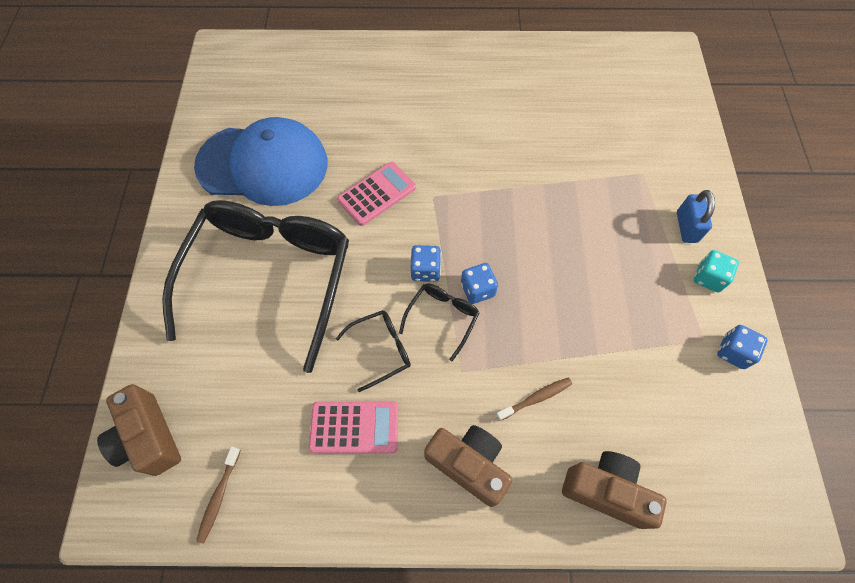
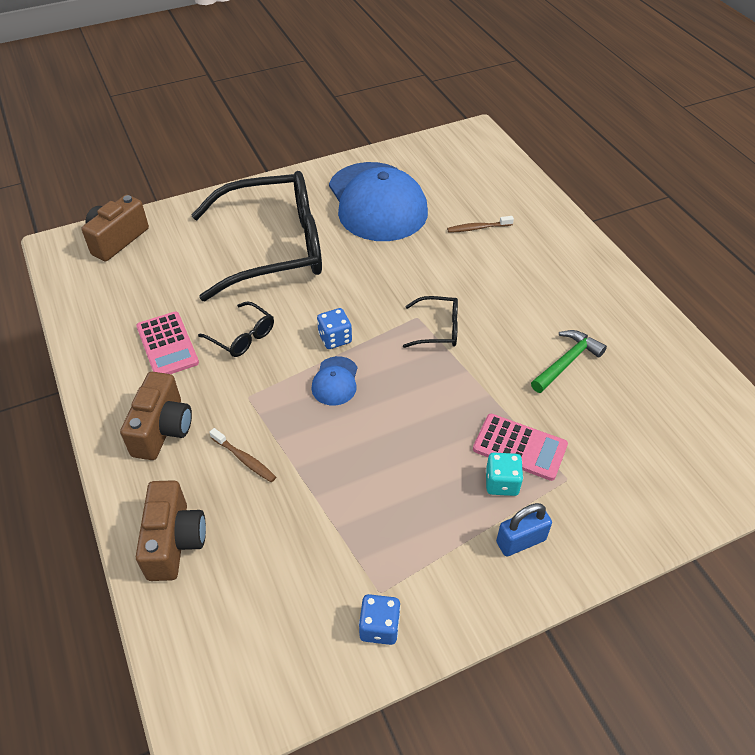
camera: 65 degrees right, 15 degrees down
brown toothbrush [196,447,241,544] -> brown toothbrush moved to [447,216,514,233]
pink calculator [337,162,416,226] -> pink calculator moved to [473,414,568,481]
black glasses [399,283,479,361] -> black glasses moved to [403,296,458,348]
blue dice [461,263,498,304] -> blue cap [311,356,358,406]
turquoise dice [694,250,739,293] -> turquoise dice moved to [486,452,523,496]
none -> green hammer [531,330,607,393]

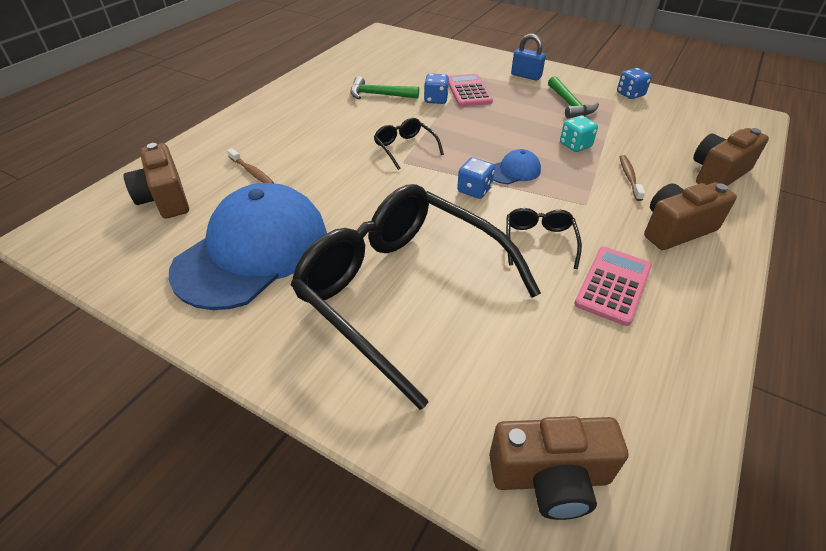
camera: 125 degrees left, 5 degrees down
turquoise dice [486,452,523,496] -> turquoise dice moved to [560,115,598,152]
none -> brown camera [123,143,189,219]
none -> blue dice [424,74,449,104]
none -> green hammer [548,76,599,119]

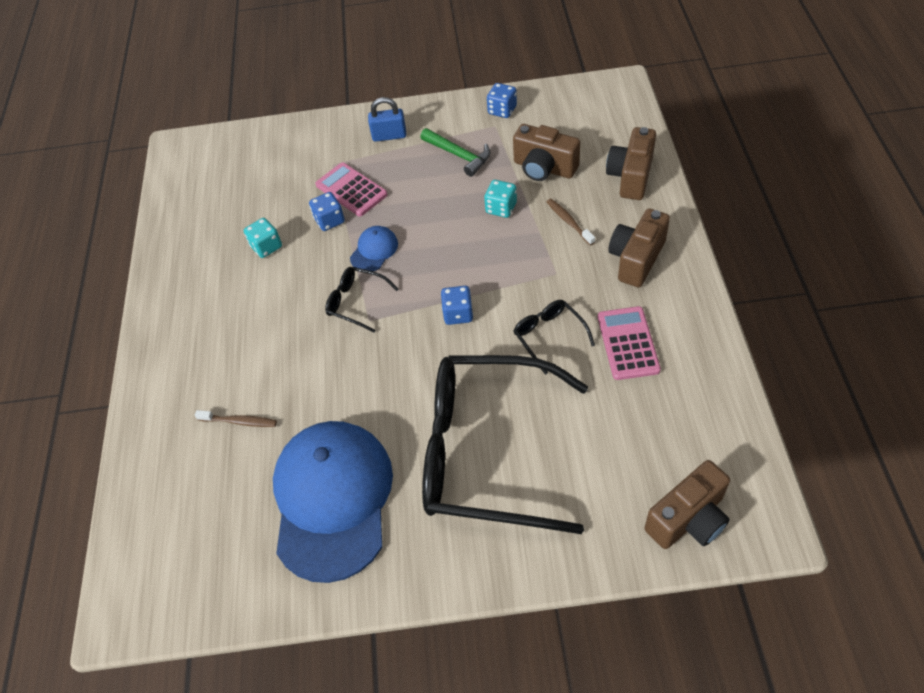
camera: 30 degrees left, 10 degrees up
brown camera [123,143,189,219] -> brown camera moved to [513,124,580,181]
green hammer [350,76,419,99] -> turquoise dice [244,218,282,258]
blue cap [493,149,541,184] -> blue cap moved to [350,226,398,271]

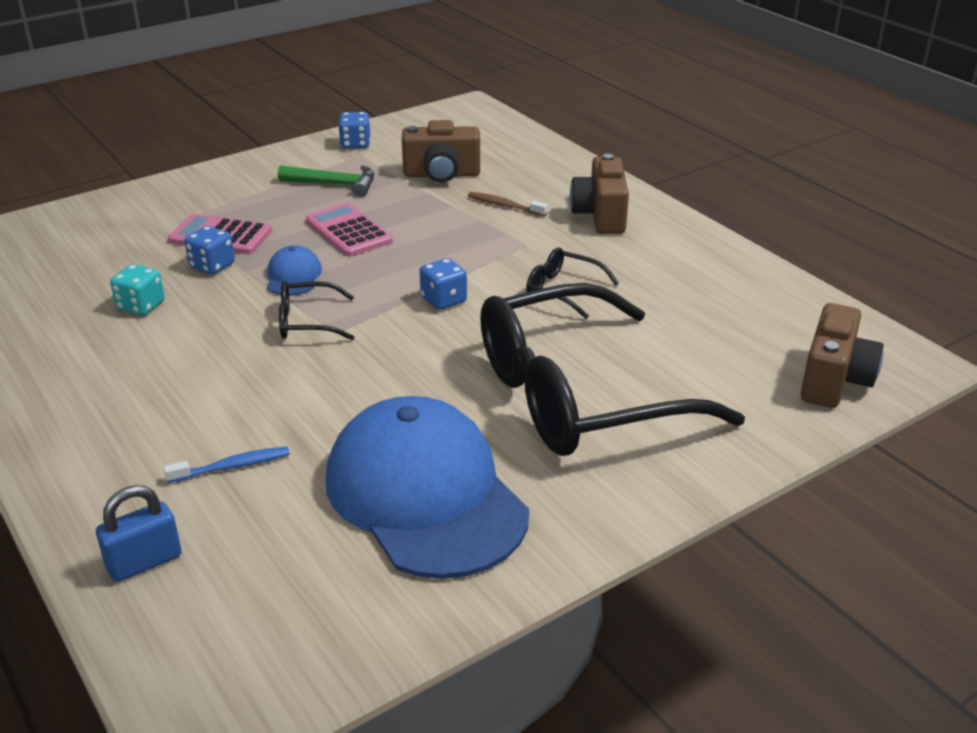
camera: 35 degrees left, 20 degrees down
brown toothbrush [195,410,277,427] -> blue toothbrush [164,447,290,483]
blue padlock [368,97,406,142] -> blue padlock moved to [96,485,181,582]
turquoise dice [484,180,517,218] -> none
pink calculator [598,306,661,380] -> pink calculator moved to [306,203,393,257]
brown camera [606,127,656,200] -> none

